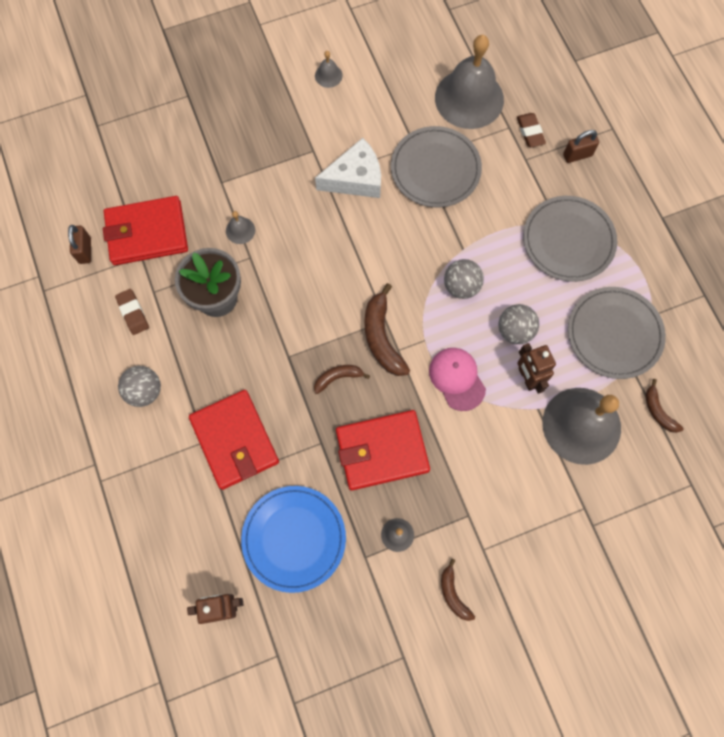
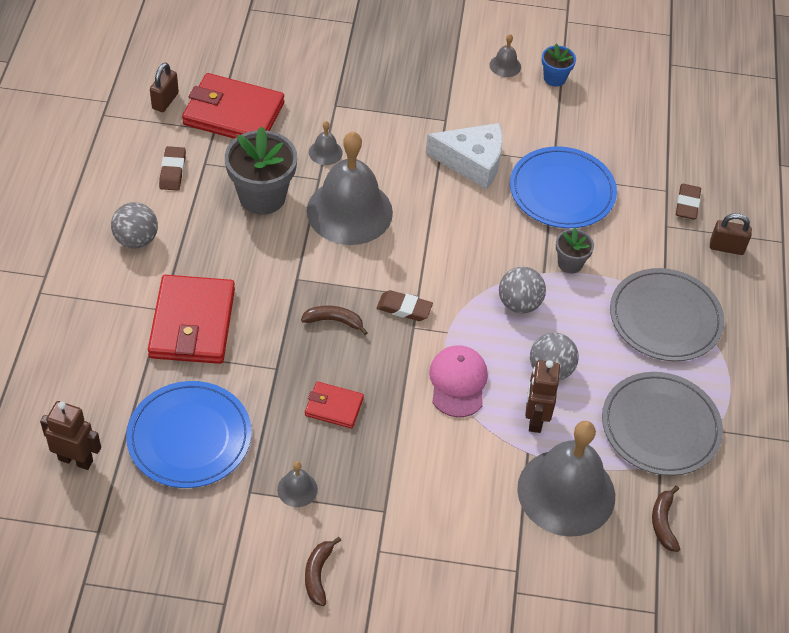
camera: 25 degrees right, 20 degrees down
red wallet [336,410,430,490] -> red wallet [305,381,364,428], size x0.51
brown banana [365,283,410,376] -> brown eraser [377,290,433,321]
grey plate [391,126,482,207] -> blue plate [510,146,617,228]
grey bell [435,35,504,129] -> grey bell moved to [307,131,393,245]
none -> blue flower pot [542,43,576,86]
none -> grey flower pot [556,228,594,274]

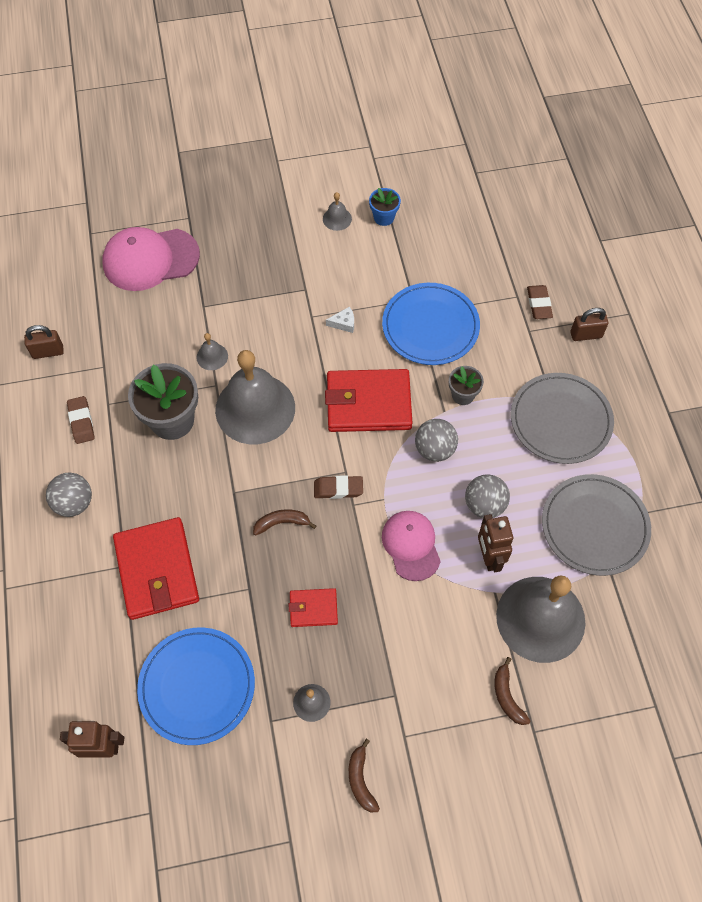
camera: 15 degrees left, 10 degrees up
brown padlock [150,62,179,112] -> brown padlock turned 75 degrees clockwise [24,325,64,359]
red wallet [182,73,284,139] -> red wallet moved to [325,369,412,432]
white cheese [426,123,503,190] -> white cheese [326,306,354,333], size x0.41
brown banana [652,486,680,552] -> brown banana moved to [495,657,530,725]
none -> pink cap [102,227,200,291]

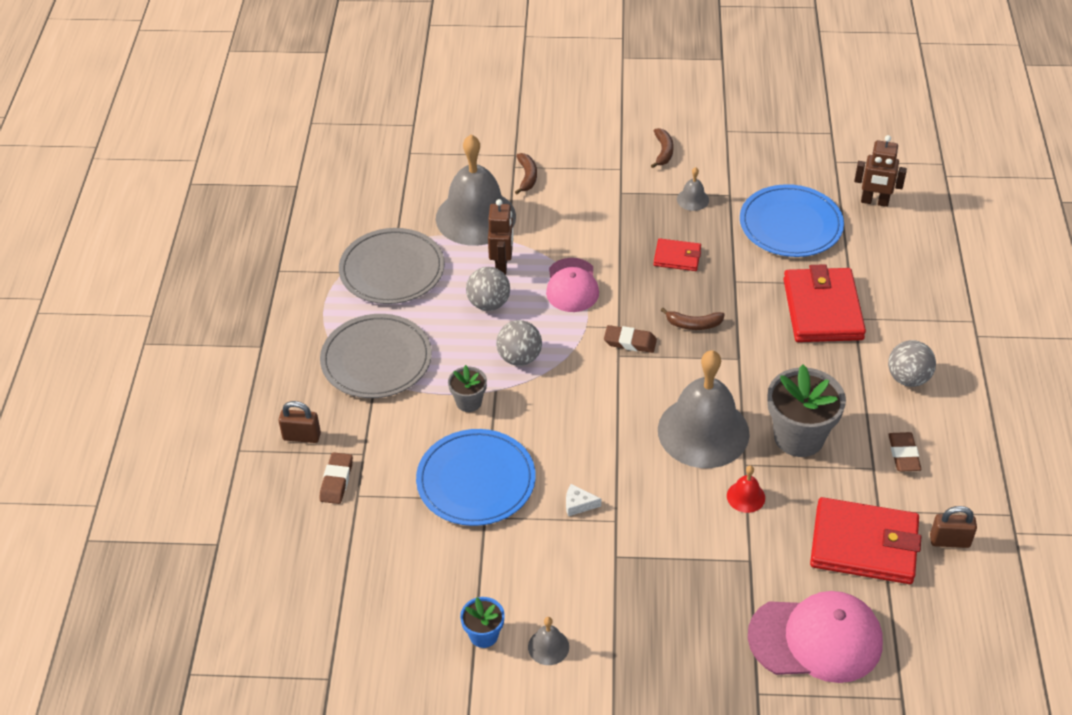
camera: 165 degrees left, 15 degrees down
grey bell [197,333,228,370] -> red bell [727,466,765,513]
red wallet [325,369,412,432] -> red wallet moved to [810,497,921,584]

